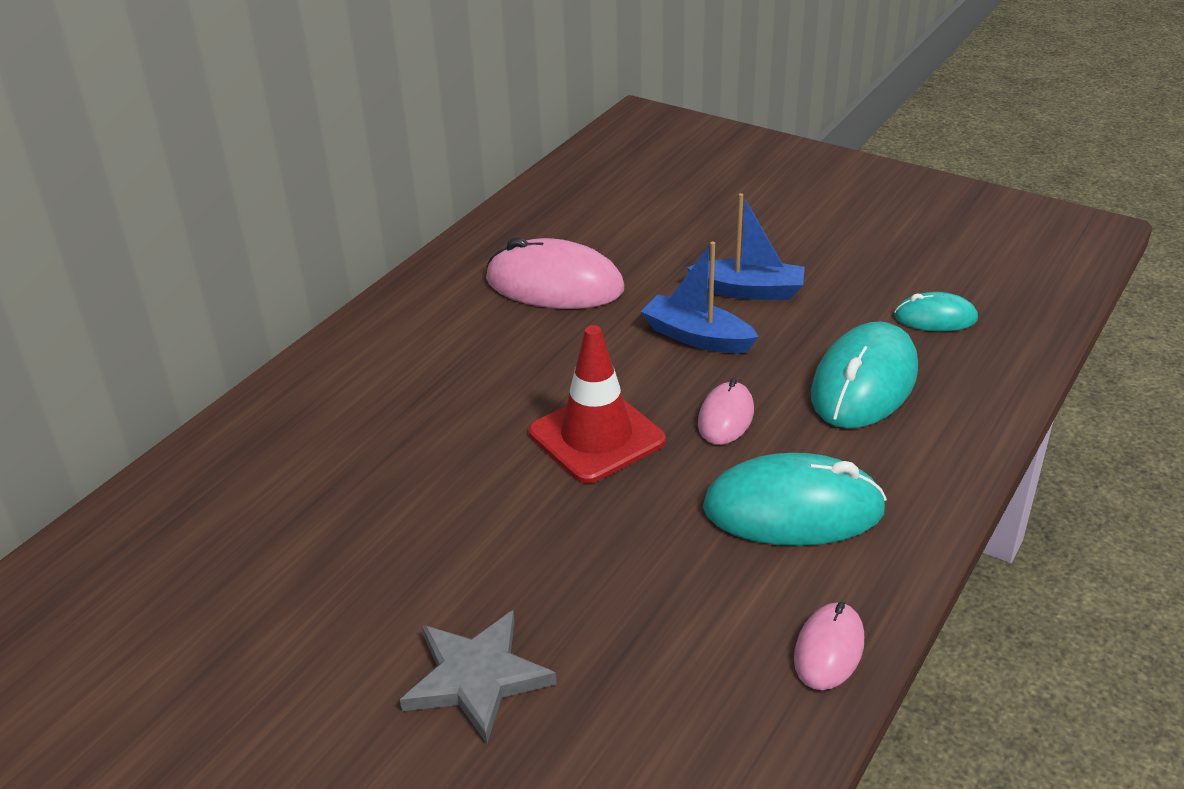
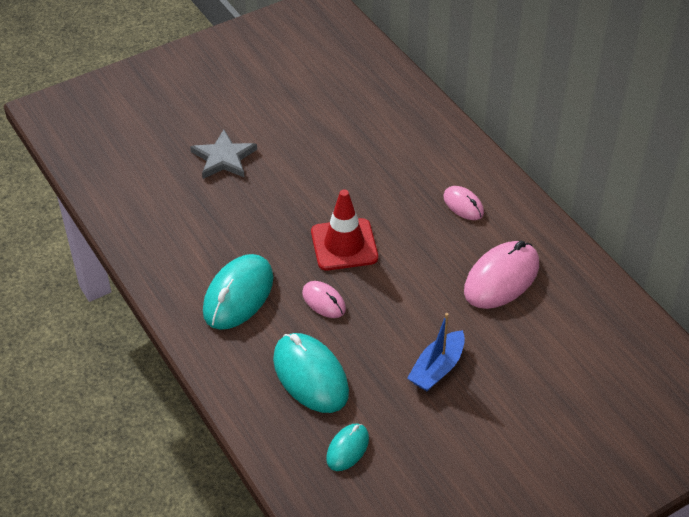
camera: 115 degrees right, 10 degrees up
blue boat [641,242,759,354] -> none
pink mouse [794,602,864,690] -> pink mouse moved to [443,186,484,220]

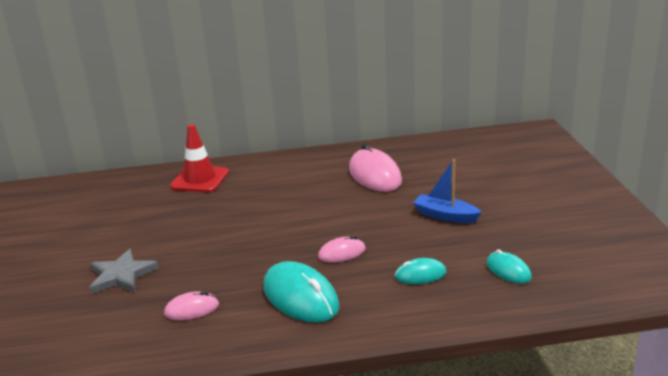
camera: 65 degrees left, 20 degrees down
turquoise mouse [273,333,349,413] -> turquoise mouse [394,258,447,284], size x0.54
red traffic cone [311,189,378,271] -> red traffic cone moved to [170,124,229,192]
blue boat [407,313,465,391] -> blue boat turned 150 degrees clockwise [413,159,482,223]
pink mouse [443,186,484,220] -> pink mouse moved to [164,291,219,320]

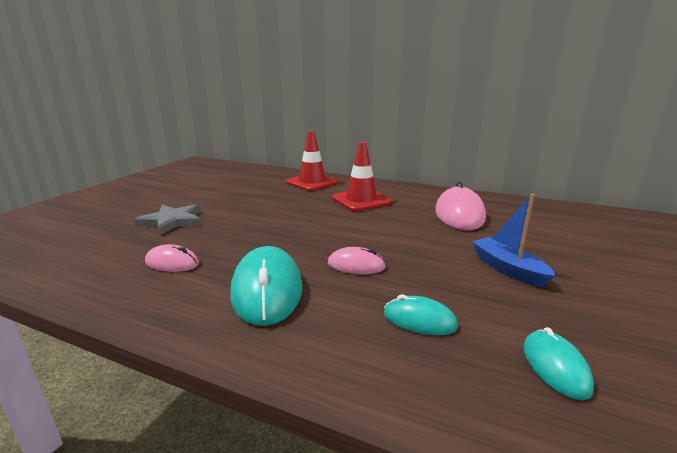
camera: 30 degrees right, 5 degrees down
none -> red traffic cone [332,142,392,211]

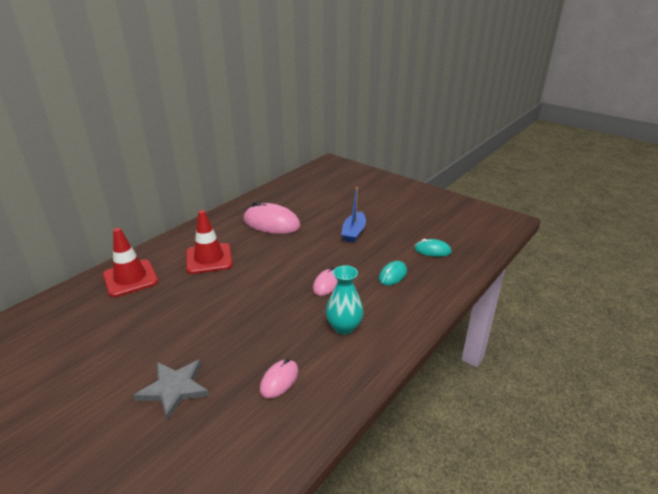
camera: 75 degrees left, 10 degrees up
turquoise mouse [230,246,302,326] -> turquoise vase [326,265,363,335]
blue boat [472,194,555,288] -> blue boat turned 60 degrees counterclockwise [341,187,366,243]

